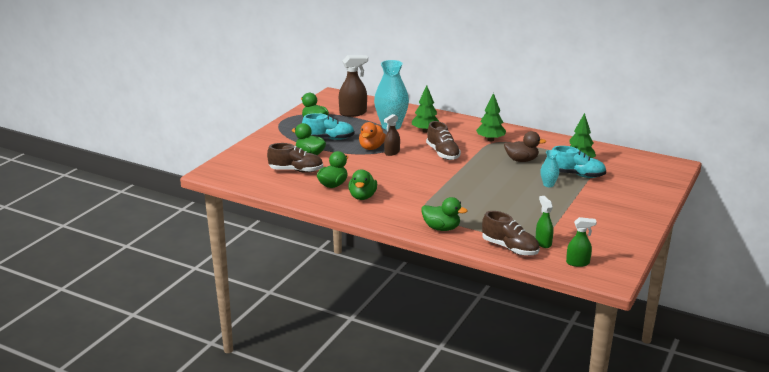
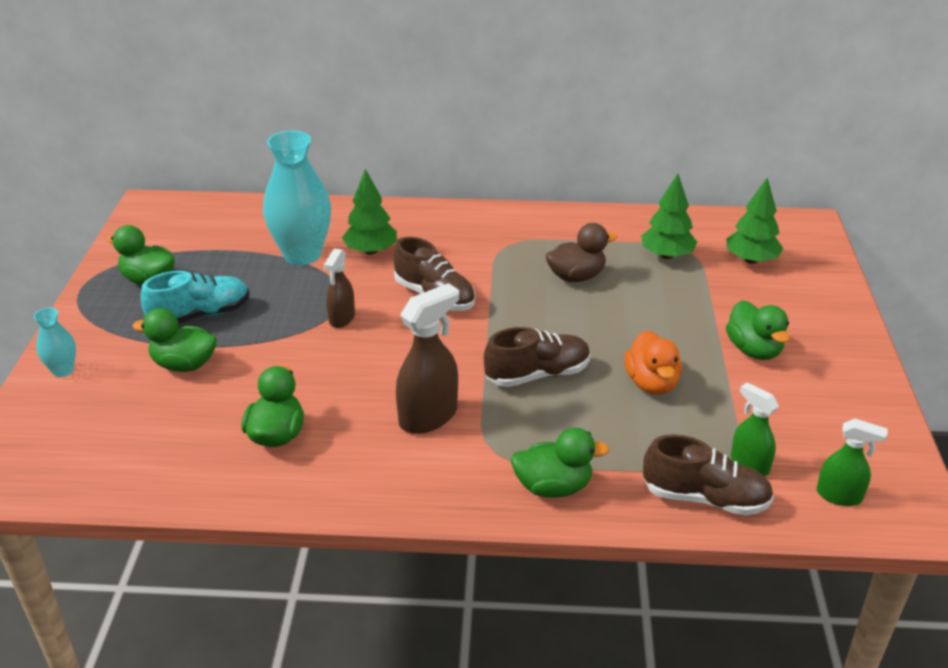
camera: 25 degrees left, 10 degrees up
brown shoe [267,143,323,173] -> brown shoe moved to [484,327,590,387]
brown spray bottle [339,55,368,117] -> brown spray bottle moved to [396,283,459,434]
green duck [348,170,377,200] -> green duck moved to [726,300,790,360]
orange duck [359,122,386,150] -> orange duck moved to [624,330,682,395]
green tree [476,93,506,141] -> green tree moved to [727,178,783,264]
turquoise vase [540,150,559,187] -> turquoise vase moved to [34,307,76,377]
turquoise shoe [552,146,606,178] -> none
green spray bottle [566,217,597,267] -> green spray bottle turned 45 degrees clockwise [817,419,888,506]

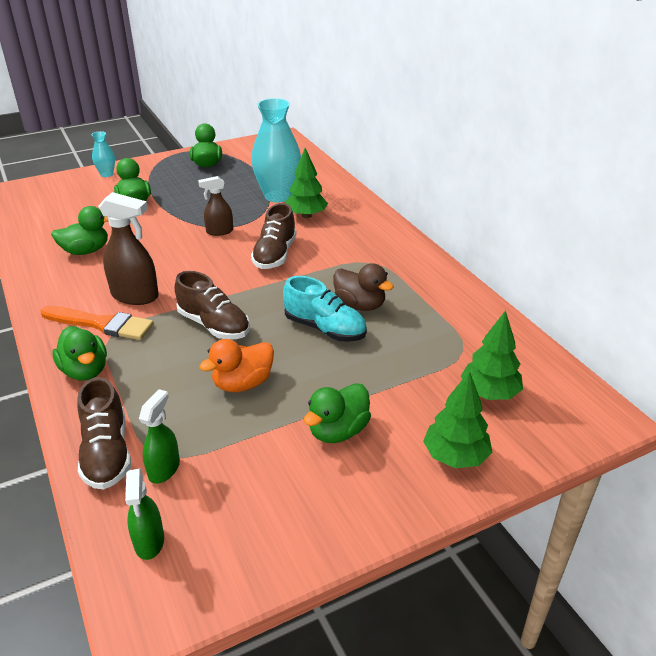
camera: 60 degrees right, 0 degrees up
turquoise shoe [141,271,249,324] -> turquoise shoe moved to [283,276,367,342]
green tree [641,173,697,259] -> green tree moved to [423,371,492,468]
none -> orange brush [40,306,154,340]

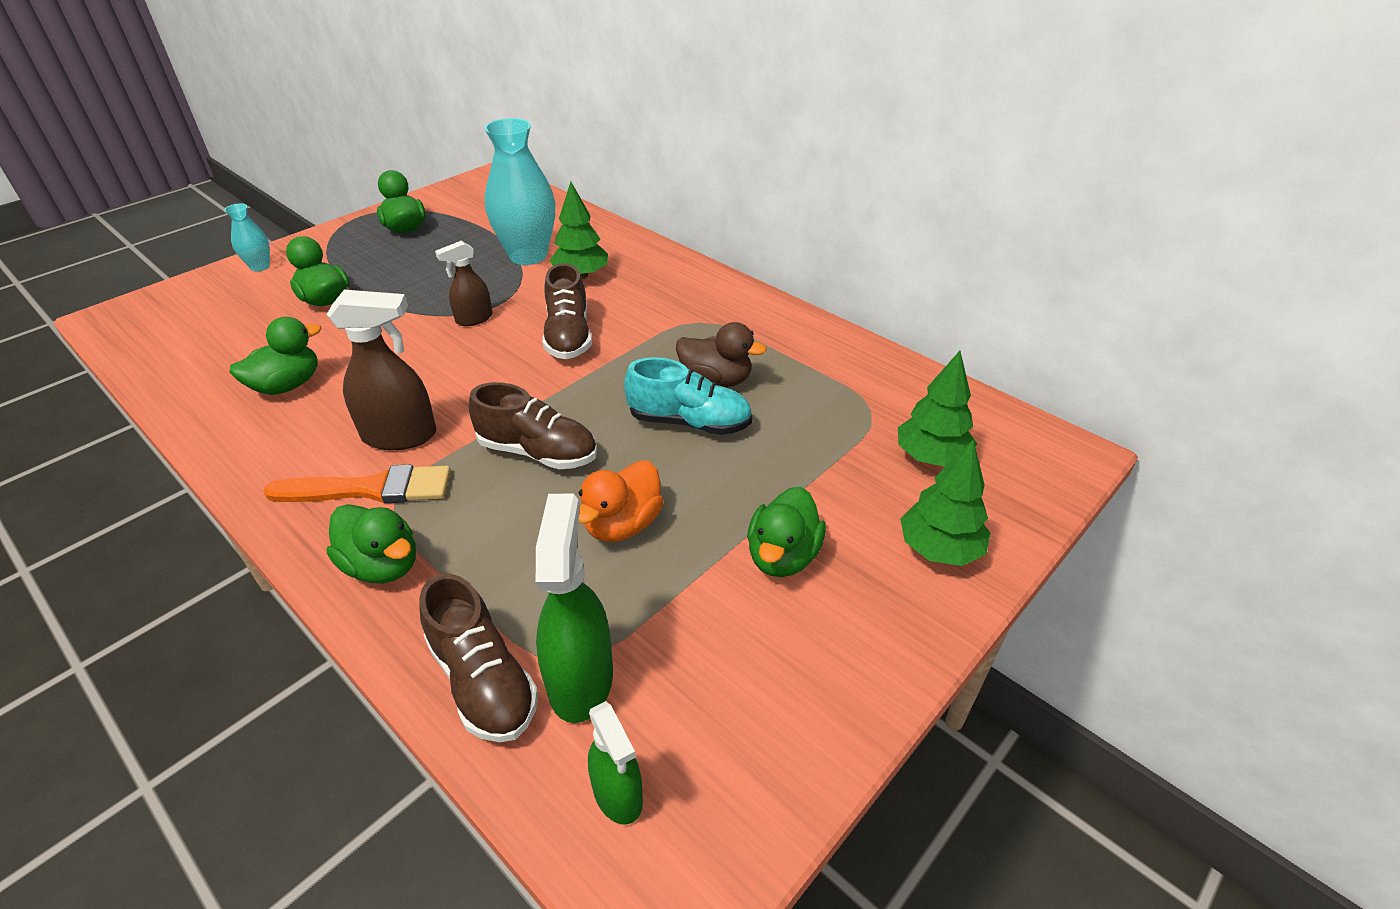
camera: 20 degrees left, 5 degrees up
green spray bottle [139,389,180,484] -> green spray bottle [536,494,613,723], size x1.63

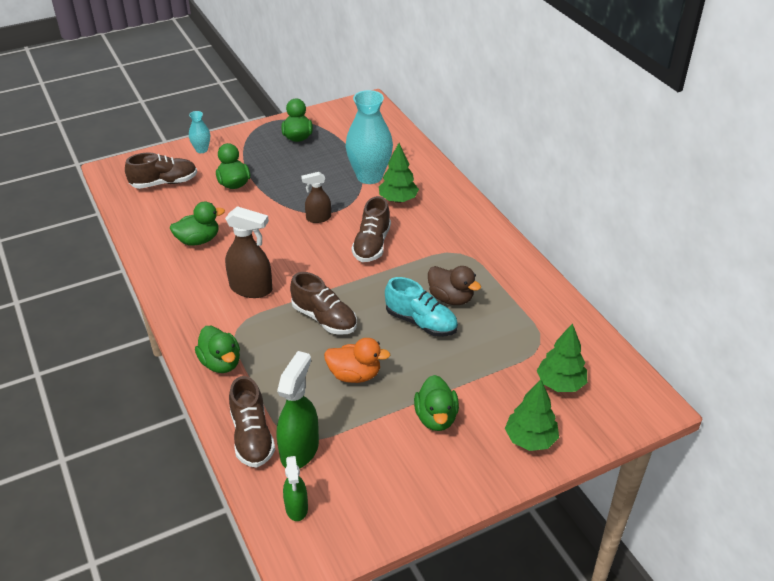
camera: 20 degrees right, 0 degrees up
orange brush [263,464,451,504] -> none
orange duck [578,460,664,542] -> orange duck turned 135 degrees counterclockwise [324,338,390,383]
green duck [747,487,826,577] -> green duck turned 45 degrees counterclockwise [414,375,459,431]
none -> brown shoe [125,153,197,189]

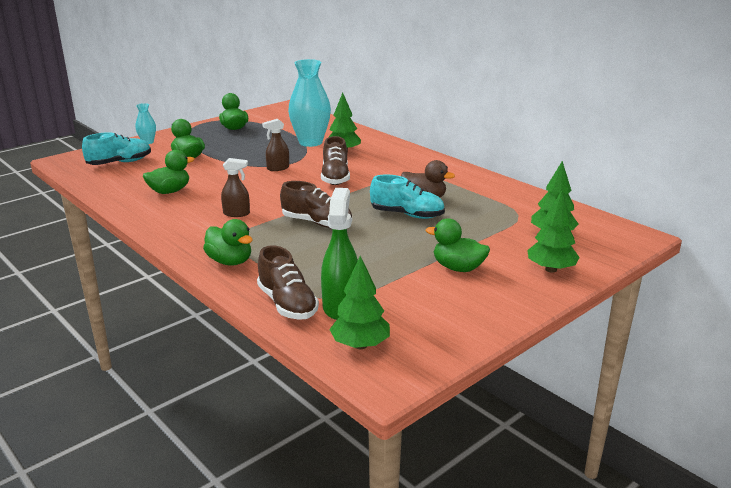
camera: 15 degrees left, 15 degrees down
brown shoe [125,153,197,189] -> turquoise shoe [82,132,151,165]
brown spray bottle [225,206,272,298] -> brown spray bottle [221,158,250,217], size x0.61
green spray bottle [283,456,308,521] -> green tree [329,256,390,349]
orange duck [324,338,390,383] -> none
green duck [414,375,459,431] -> green duck turned 135 degrees clockwise [426,218,490,272]

